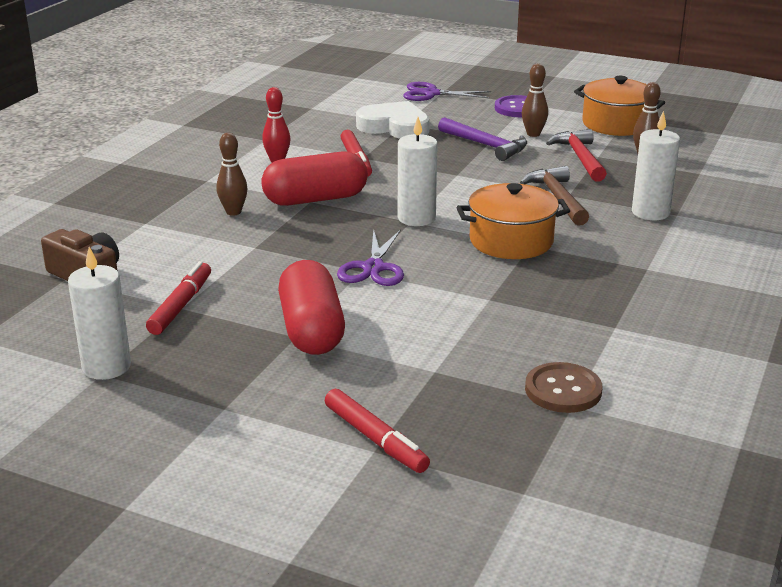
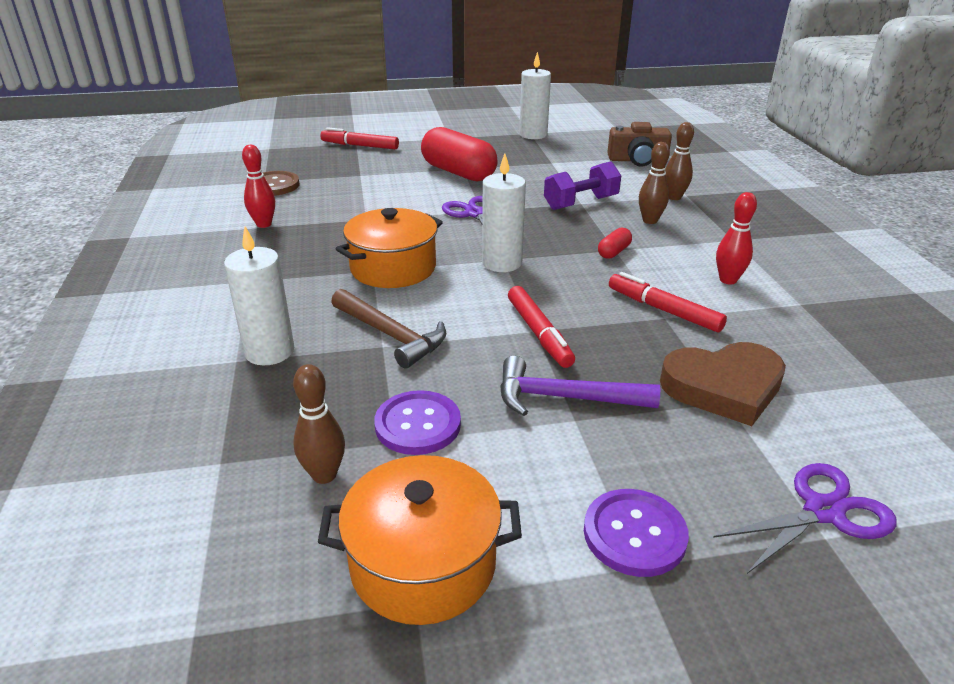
camera: 145 degrees right, 5 degrees up
red marker [146,261,211,335] -> red marker moved to [508,286,575,368]
red capsule [261,151,368,206] -> red capsule [598,227,632,259], size x0.43
white heart [356,101,430,139] -> brown heart [660,342,786,426]
brown bowling pin [522,63,548,137] -> brown bowling pin moved to [665,122,694,200]
red hammer [546,129,607,182] -> purple button [374,390,461,455]
none -> red bowling pin [242,145,275,228]
none -> purple dumbbell [544,161,621,210]

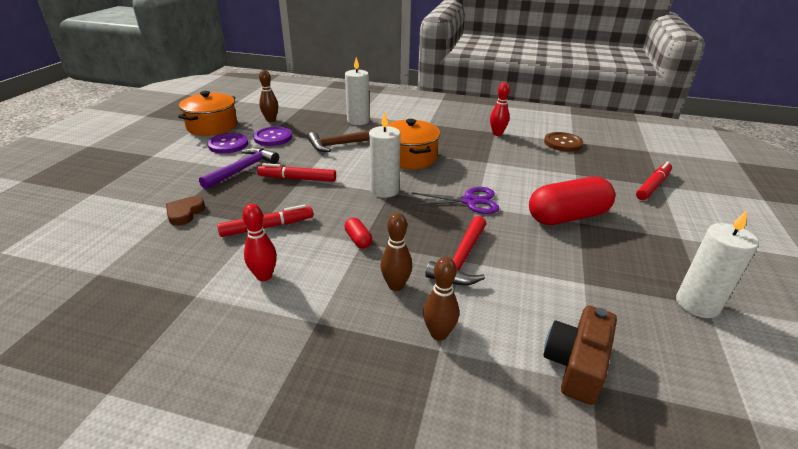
camera: 115 degrees right, 0 degrees up
purple dumbbell [544,161,621,210] -> red hammer [425,216,486,285]
purple button [584,489,689,577] -> purple button moved to [207,133,248,154]
brown heart [660,342,786,426] -> brown heart [166,196,205,226], size x0.56
purple scissors [713,463,897,574] -> none

